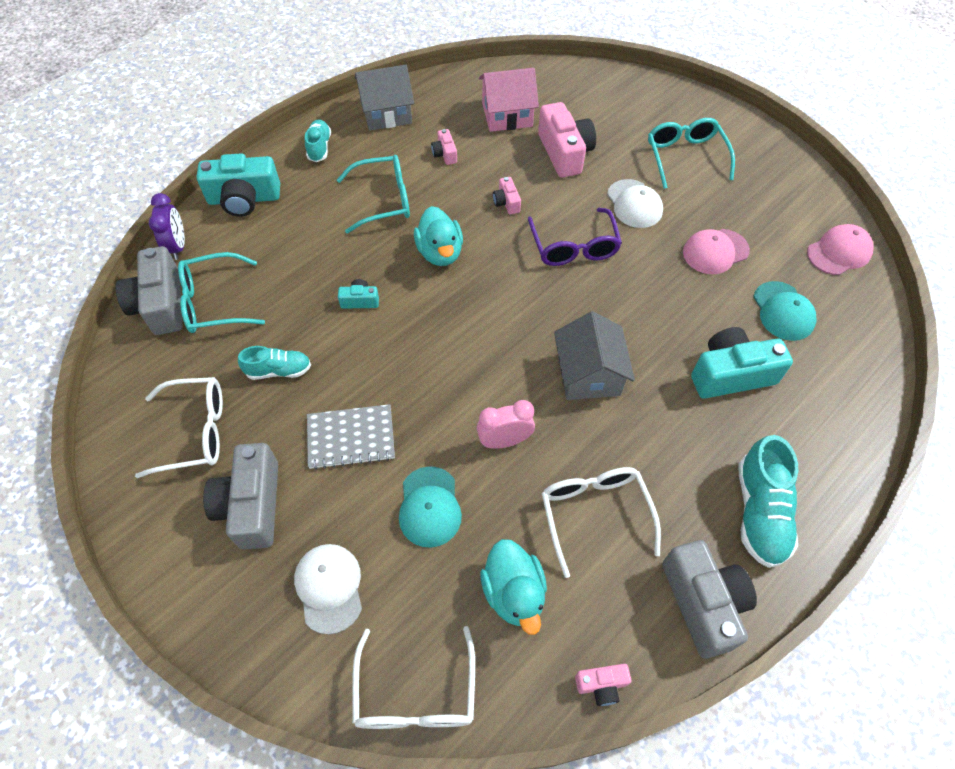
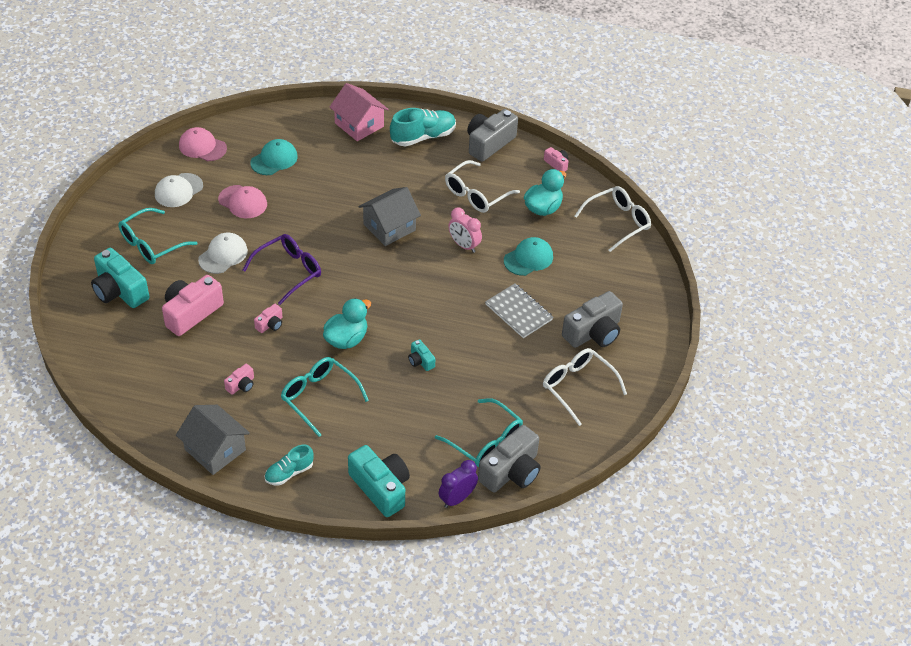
camera: 125 degrees left, 10 degrees down
turquoise shoe [238,346,311,380] -> none
white cap [294,544,362,634] -> white cap moved to [155,173,203,207]
pink house [479,68,539,132] -> pink house moved to [330,83,389,141]
turquoise camera [691,327,793,399] -> turquoise camera moved to [91,248,149,308]

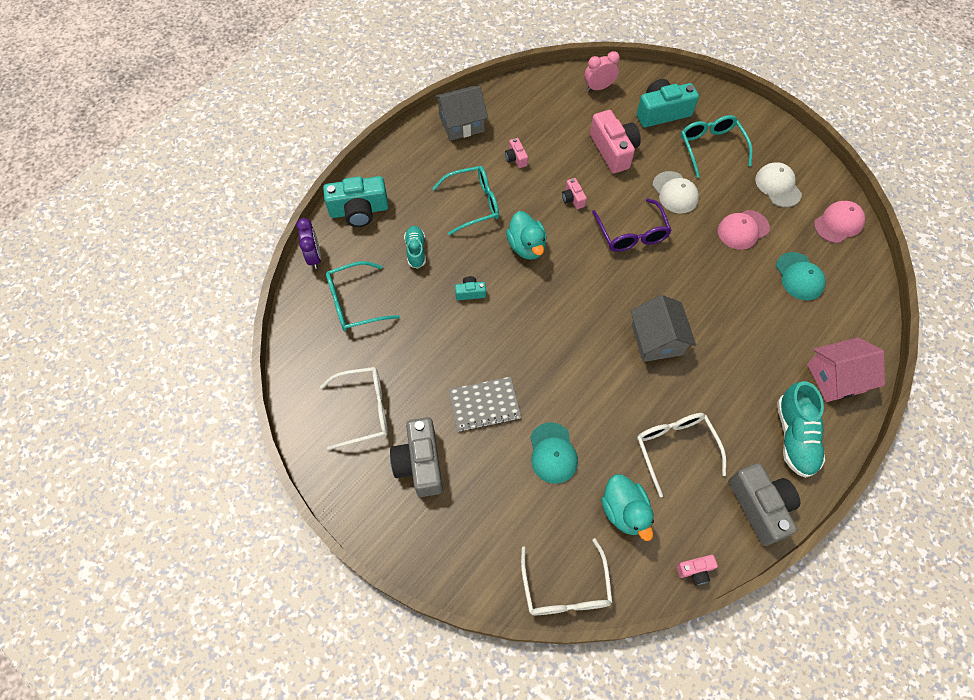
camera: 120 degrees right, 15 degrees up
turquoise shoe [265,445,314,485] -> turquoise shoe moved to [404,226,426,269]
pink clock [448,207,482,253] -> pink clock moved to [584,51,620,91]
grey camera [478,425,541,493] -> none

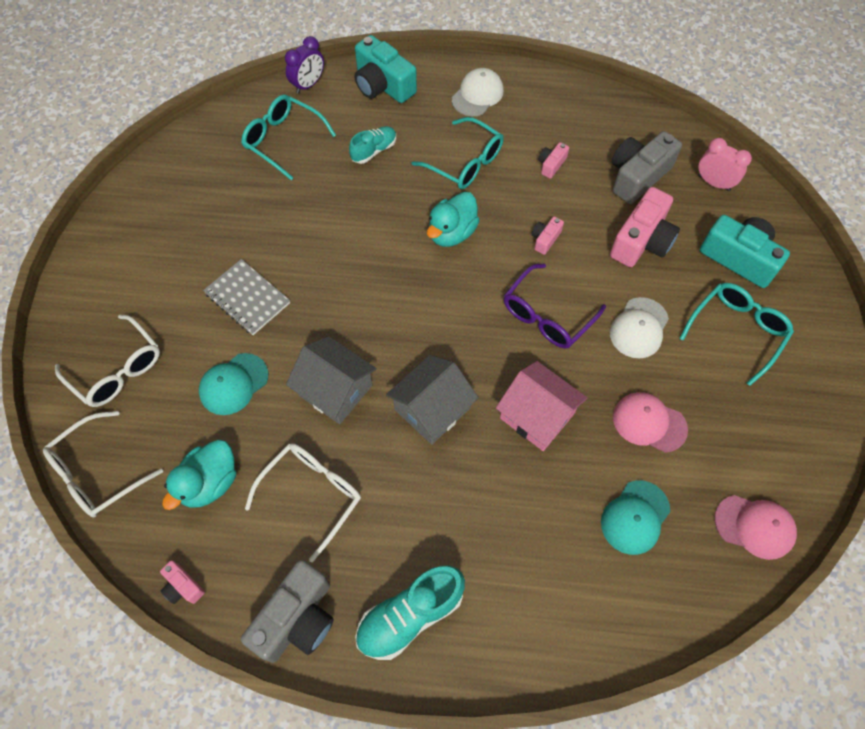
camera: 55 degrees right, 0 degrees up
white glasses [320,367,388,450] -> white glasses moved to [55,315,160,407]
grey camera [390,417,443,497] -> grey camera moved to [612,131,682,204]
grey house [434,86,488,141] -> grey house moved to [286,336,377,424]
turquoise camera [455,276,486,300] -> none
white cap [755,162,802,207] -> white cap moved to [452,68,504,116]
pink house [807,337,885,402] -> pink house moved to [496,361,587,451]

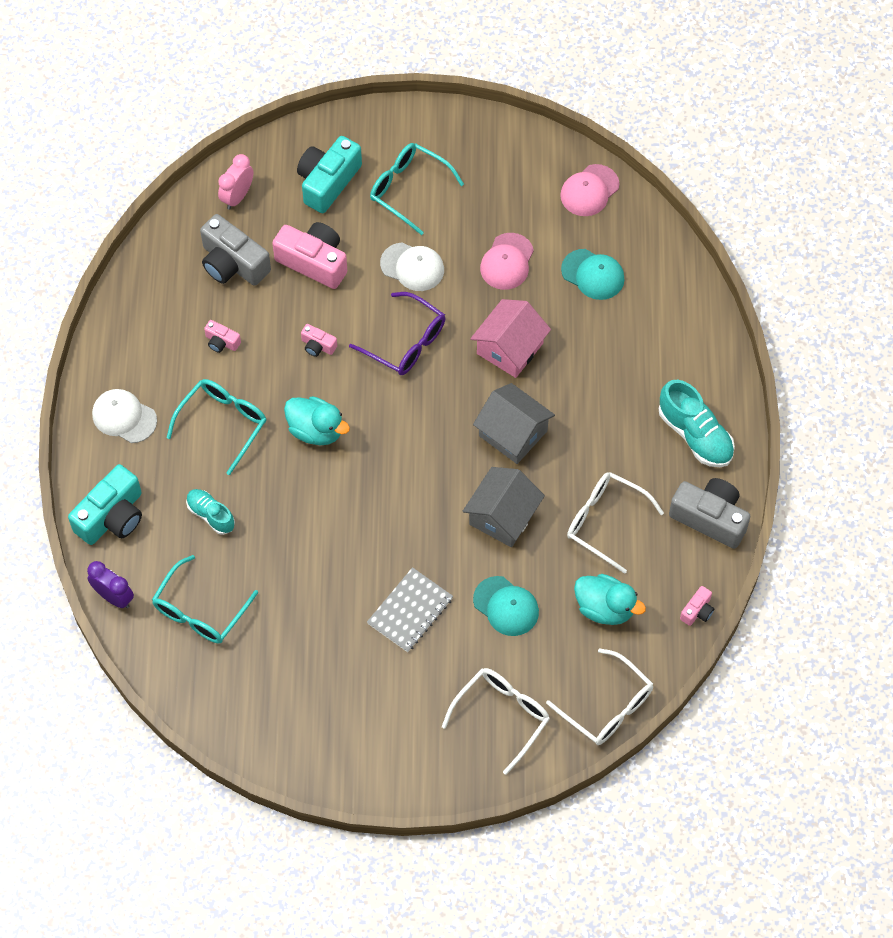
camera: 95 degrees left, 0 degrees up
pink cap [715,495,797,560] -> pink cap turned 150 degrees counterclockwise [560,164,619,216]

